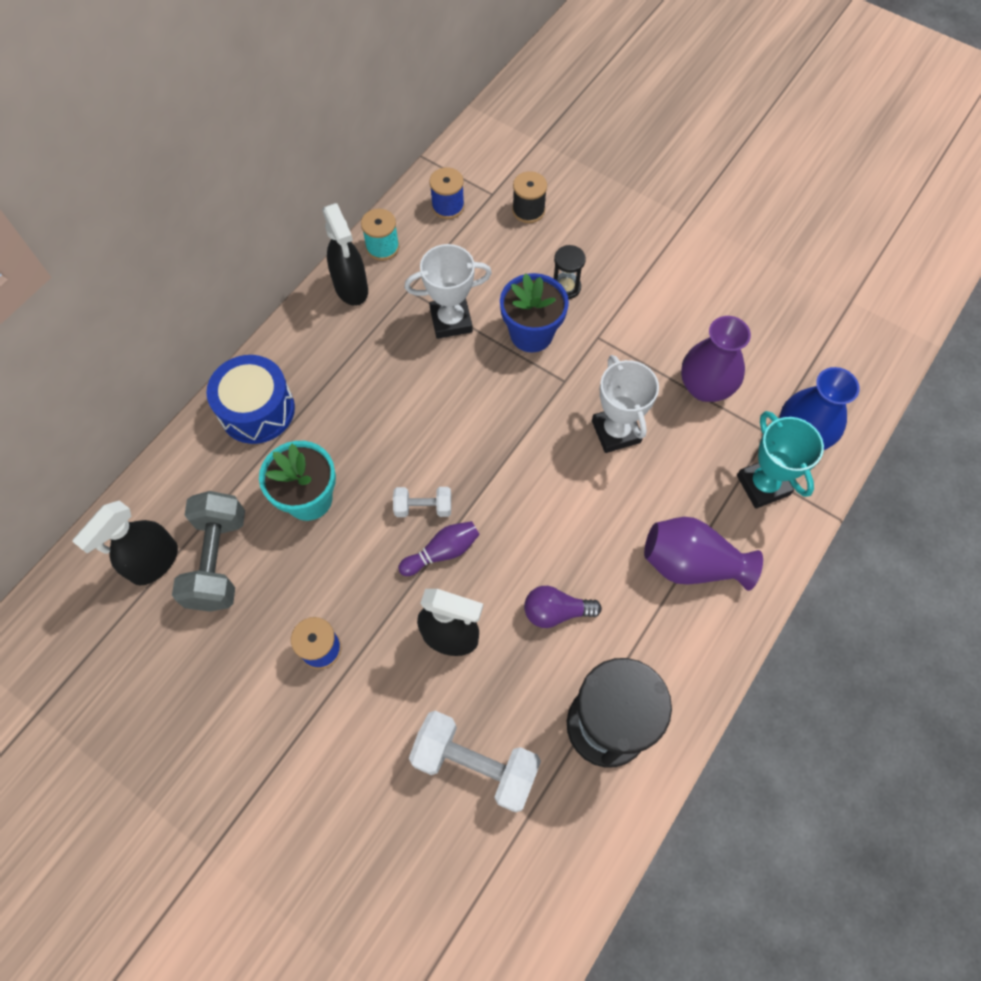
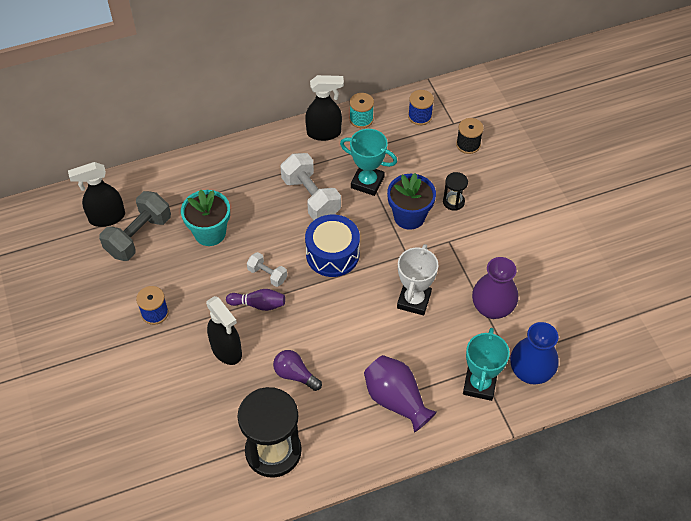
camera: 35 degrees right, 10 degrees down
blue drum [206,355,295,444] -> blue drum moved to [305,215,360,277]
black spray bottle [322,203,368,306] -> black spray bottle turned 105 degrees counterclockwise [305,75,344,141]
white trophy [404,244,492,339] -> turquoise trophy [340,129,397,196]
white dumbbell [409,711,541,812] -> white dumbbell moved to [280,153,341,220]

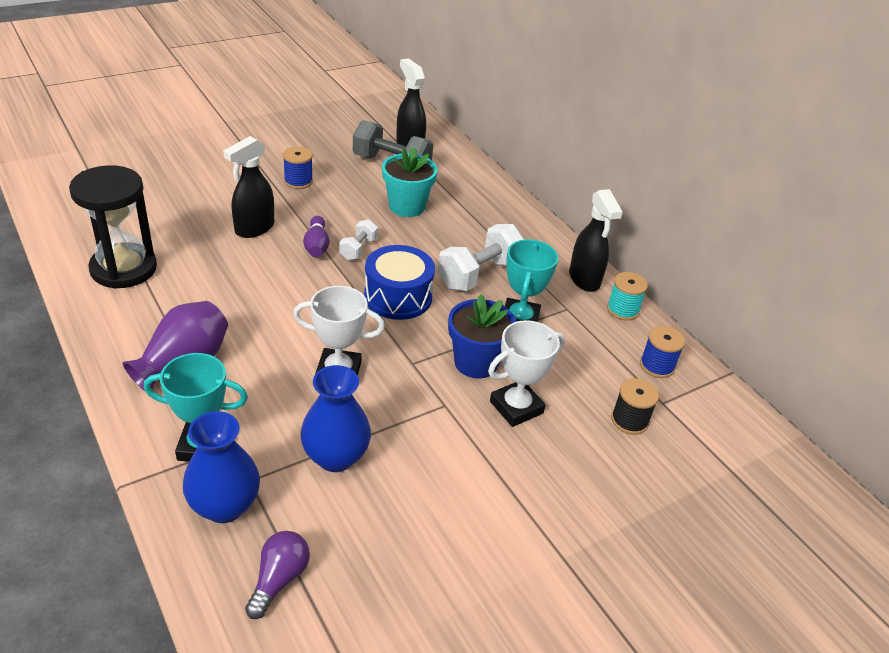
camera: 75 degrees right, 15 degrees down
purple light bulb [273,350,322,391] -> purple light bulb moved to [245,531,310,619]
black hourglass [443,172,468,211] -> white trophy [488,320,565,427]
purple vase [472,257,518,319] -> blue vase [300,365,371,472]

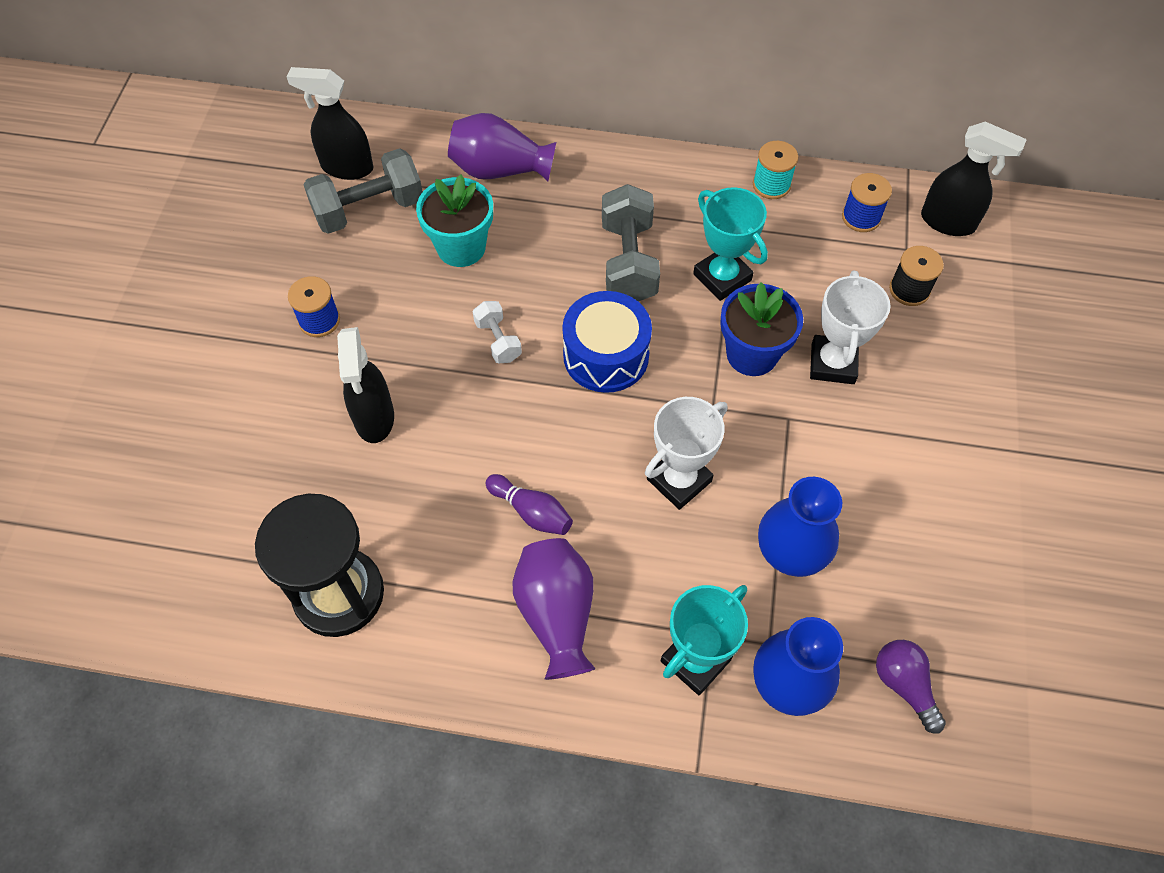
camera: 45 degrees left, 20 degrees up
purple bowling pin [303,216,329,257] -> purple bowling pin moved to [486,474,573,535]
white dumbbell [438,224,524,291] -> grey dumbbell [602,184,660,301]
black spray bottle [569,189,623,292] -> black spray bottle moved to [921,122,1027,236]
none -> purple vase [448,113,556,181]

